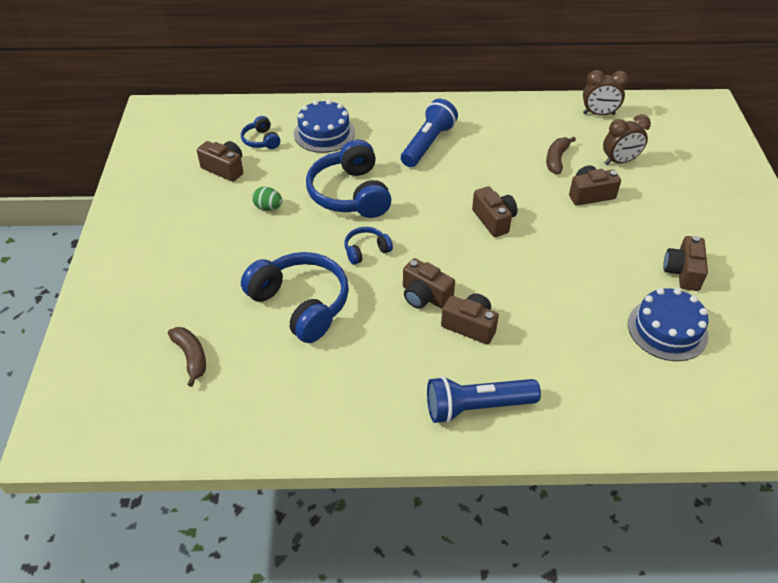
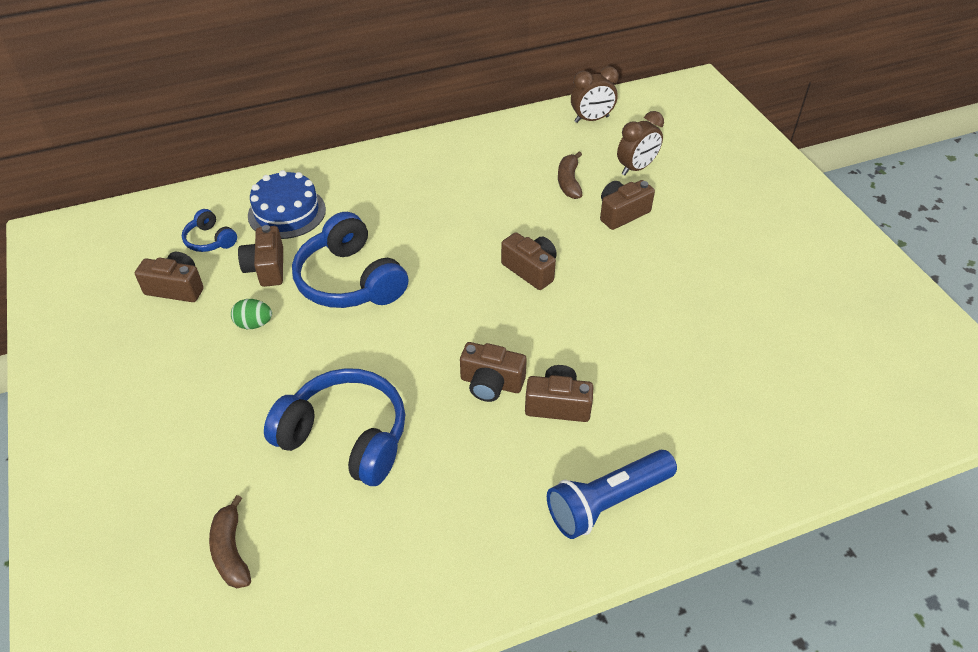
camera: 20 degrees left, 0 degrees up
brown banana [168,327,206,387] -> brown banana turned 150 degrees counterclockwise [209,495,251,588]
blue headphones [344,227,393,265] -> none
blue flashlight [401,99,458,167] -> none
blue cake [628,288,709,361] -> none
brown camera [663,236,708,291] -> brown camera moved to [238,225,283,287]

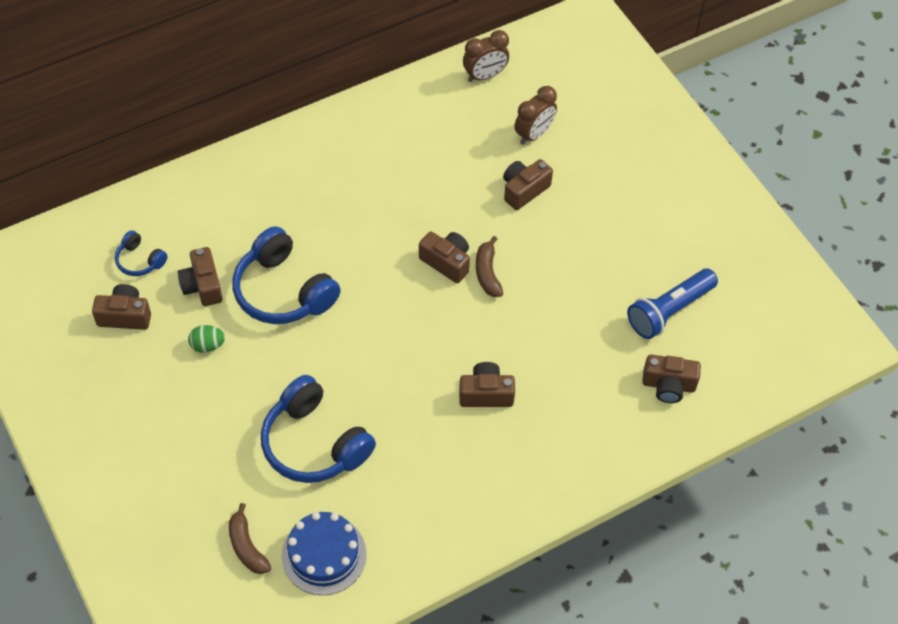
camera: 10 degrees left, 10 degrees up
blue cake [248,170,326,239] -> blue cake moved to [282,512,367,595]
blue headphones [264,368,405,486] -> blue headphones turned 150 degrees counterclockwise [261,375,376,483]
brown camera [460,342,527,402] -> brown camera moved to [642,354,701,403]
blue flashlight [547,450,677,539] -> blue flashlight moved to [627,268,718,339]
brown banana [558,152,582,199] -> brown banana moved to [476,236,503,297]

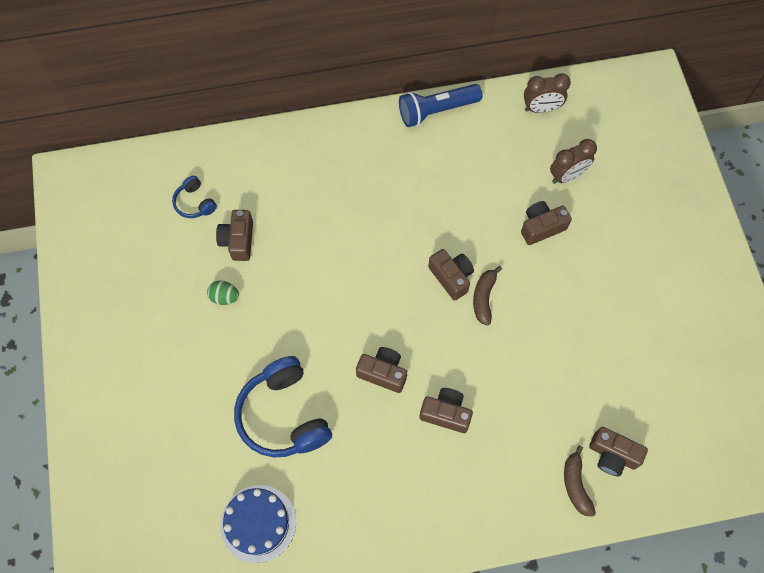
camera: 20 degrees right, 10 degrees up
brown camera [92,284,151,330] -> brown camera moved to [356,347,407,393]
brown banana [229,503,271,574] -> brown banana moved to [564,445,596,516]
blue headphones [233,226,341,324] -> none
blue flashlight [627,268,718,339] -> blue flashlight moved to [399,84,482,127]

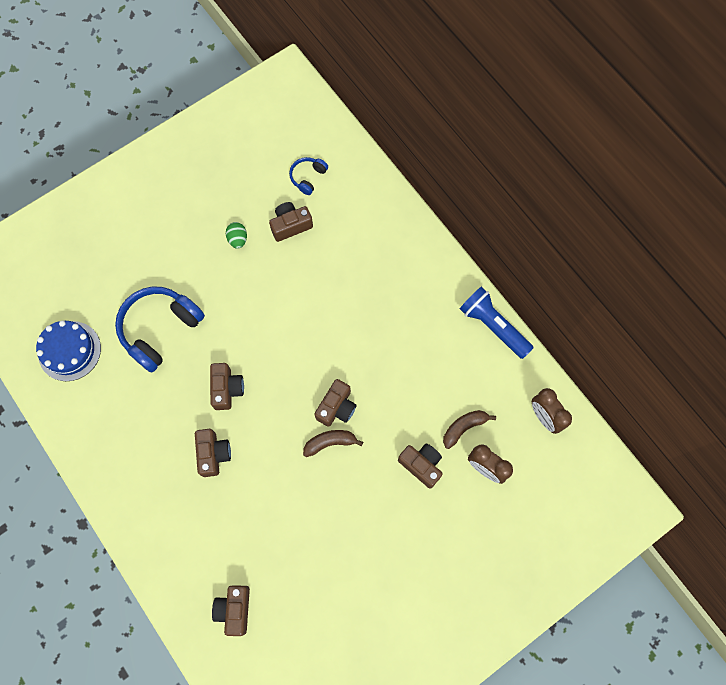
camera: 65 degrees right, 5 degrees up
brown banana [564,445,596,516] -> brown banana moved to [443,410,496,449]

